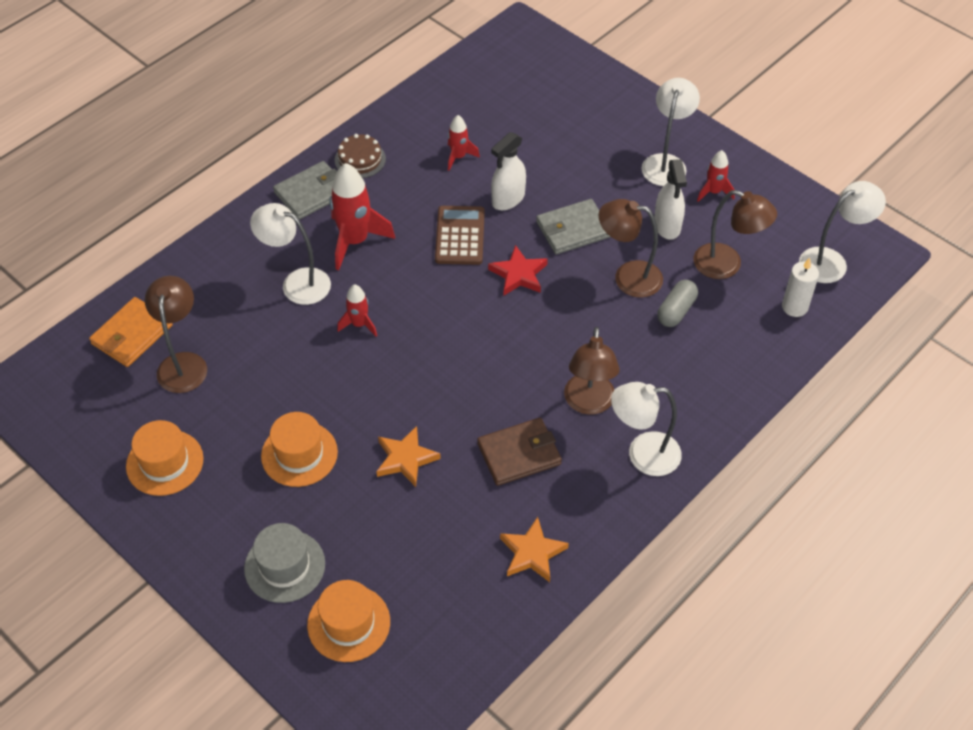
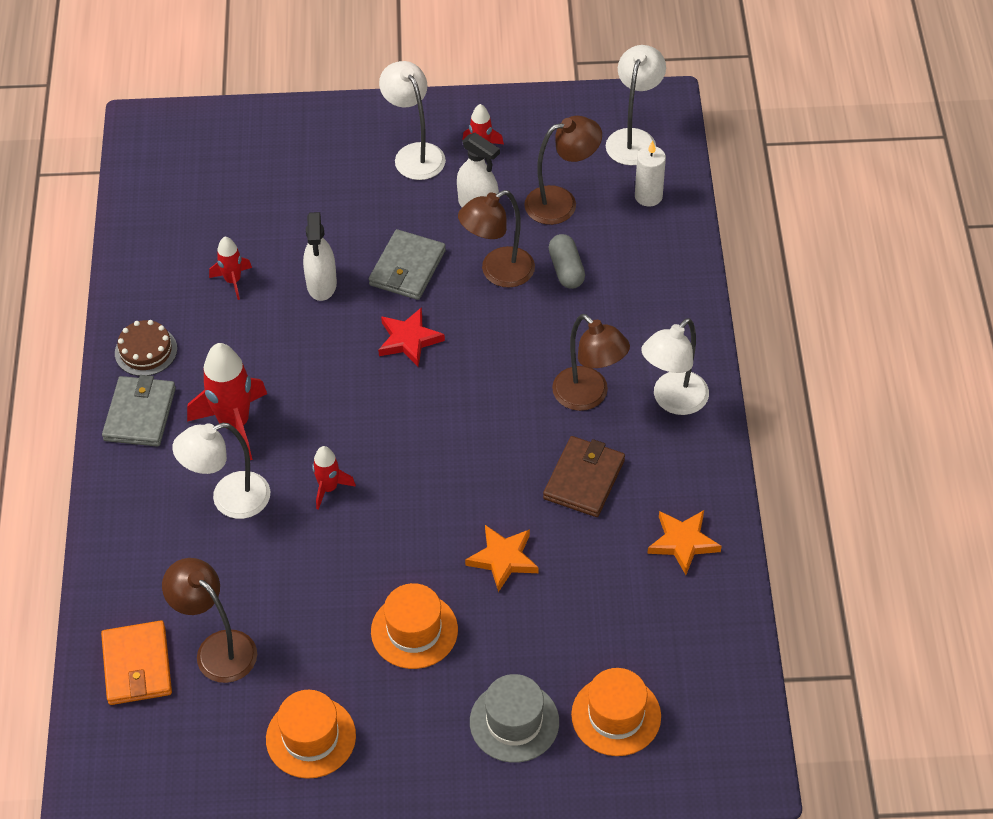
camera: 45 degrees left, 0 degrees up
brown calculator [435,206,485,265] -> none

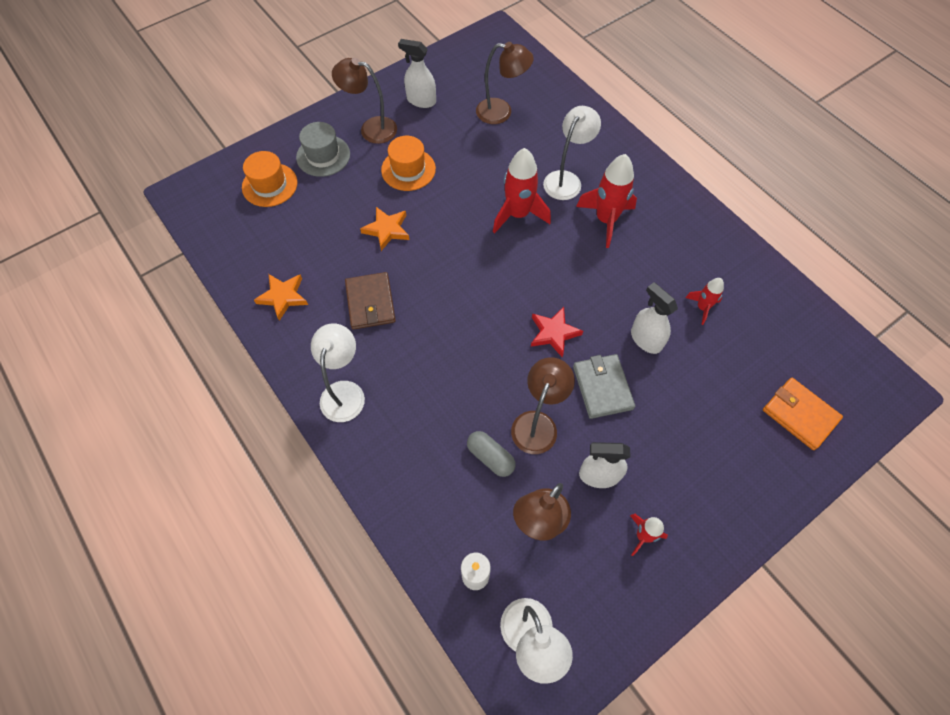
camera: 145 degrees right, 10 degrees up
orange wallet [101,621,172,705] -> orange wallet moved to [763,378,843,450]
grey wallet [102,375,176,447] -> none
brown cake [115,320,177,376] -> none
orange hat [266,690,356,779] -> white spray bottle [398,39,436,108]
red rocket [312,446,356,510] -> red rocket [493,148,551,234], size x1.83
white lamp [379,61,446,180] -> none
brown lamp [552,314,630,411] -> brown lamp moved to [332,58,397,144]

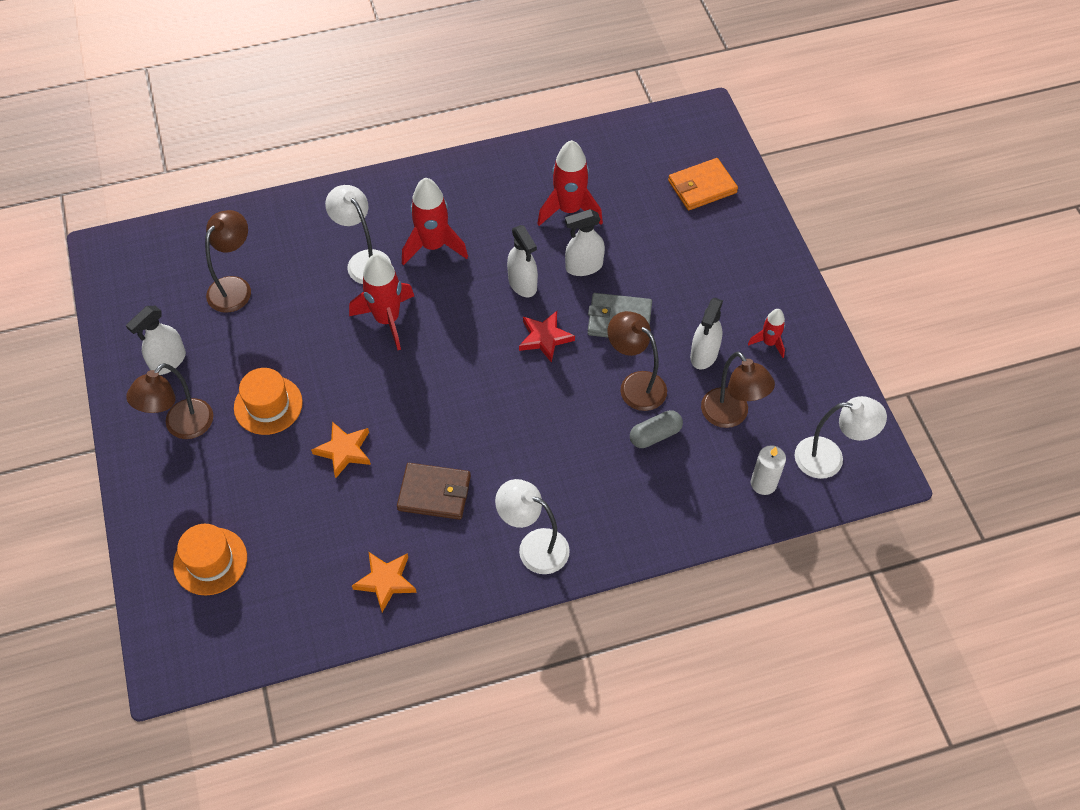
camera: 70 degrees left, 5 degrees down
grey hat [296,122,350,177] -> none
red rocket [685,278,724,325] -> red rocket [537,140,603,226], size x1.83
none -> white spray bottle [507,225,538,297]

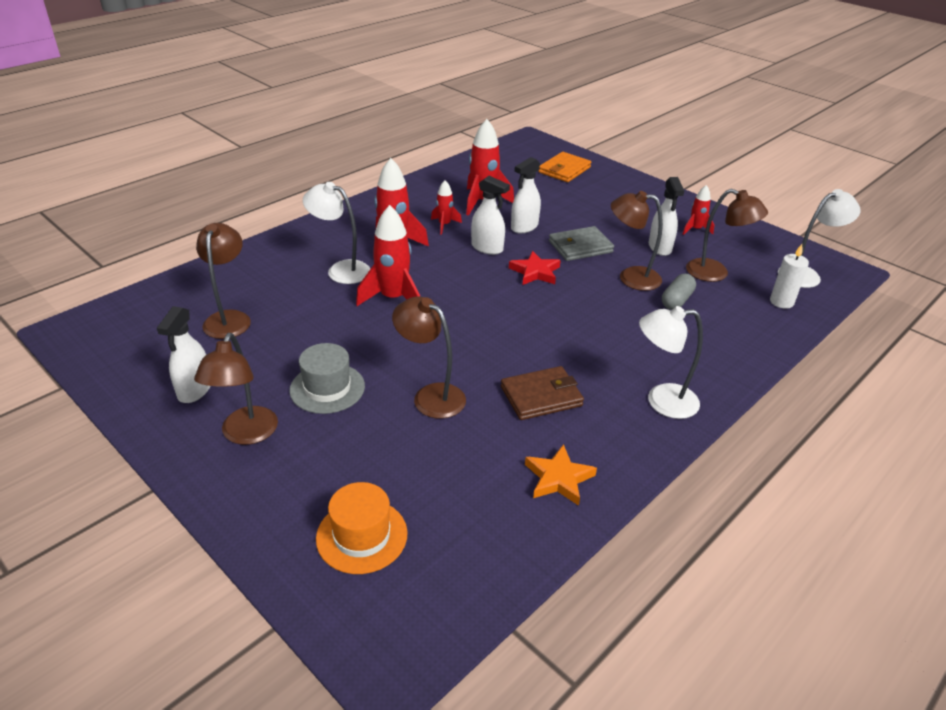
camera: 30 degrees left, 20 degrees down
orange hat [234,368,303,435] -> grey hat [289,343,365,414]
orange star [311,422,371,478] -> brown lamp [392,296,466,419]
none -> red rocket [431,180,462,234]

